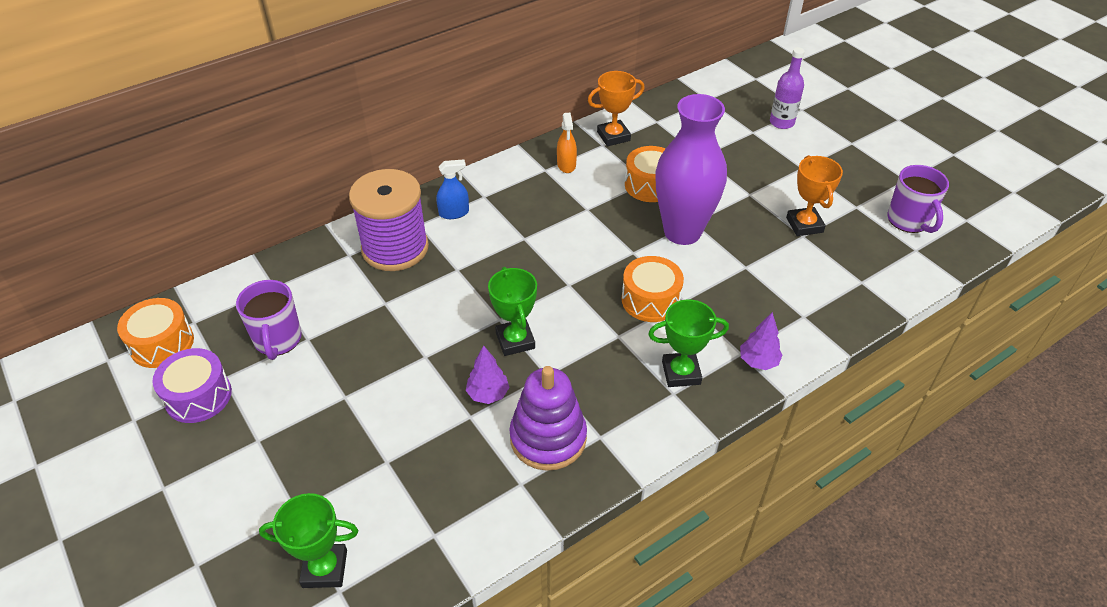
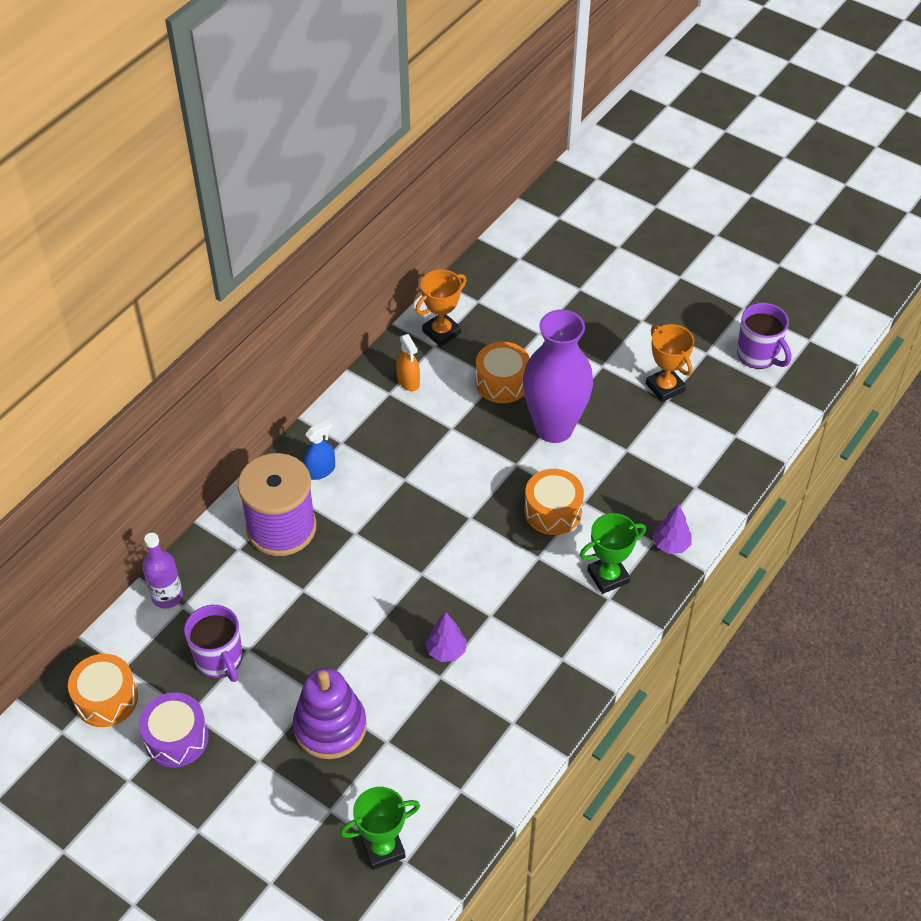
camera: 20 degrees left, 5 degrees up
green trophy [488,267,537,356] -> none
purple stacking toy [509,366,587,471] -> purple stacking toy moved to [293,668,367,759]
purple bottle [770,47,805,129] -> purple bottle moved to [142,533,183,608]

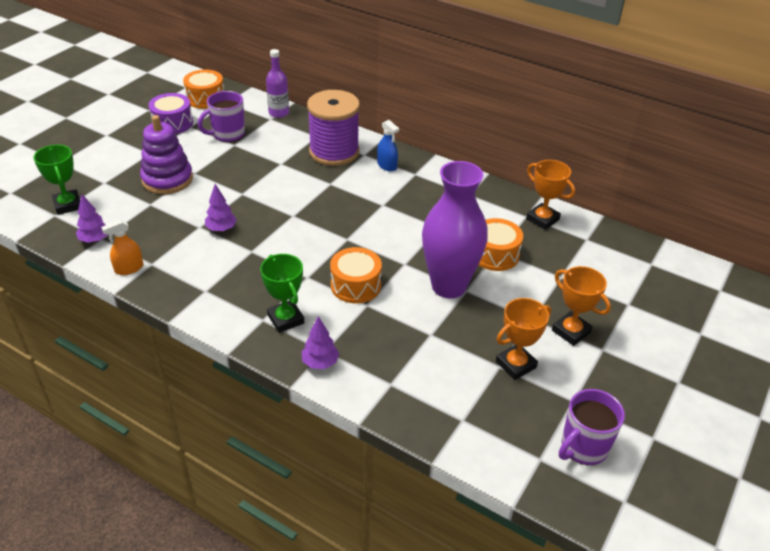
camera: 85 degrees right, 10 degrees down
orange spray bottle [396,334,420,391] -> orange spray bottle moved to [101,220,143,275]
none -> purple tree [76,194,108,243]
none -> orange trophy [552,266,611,346]

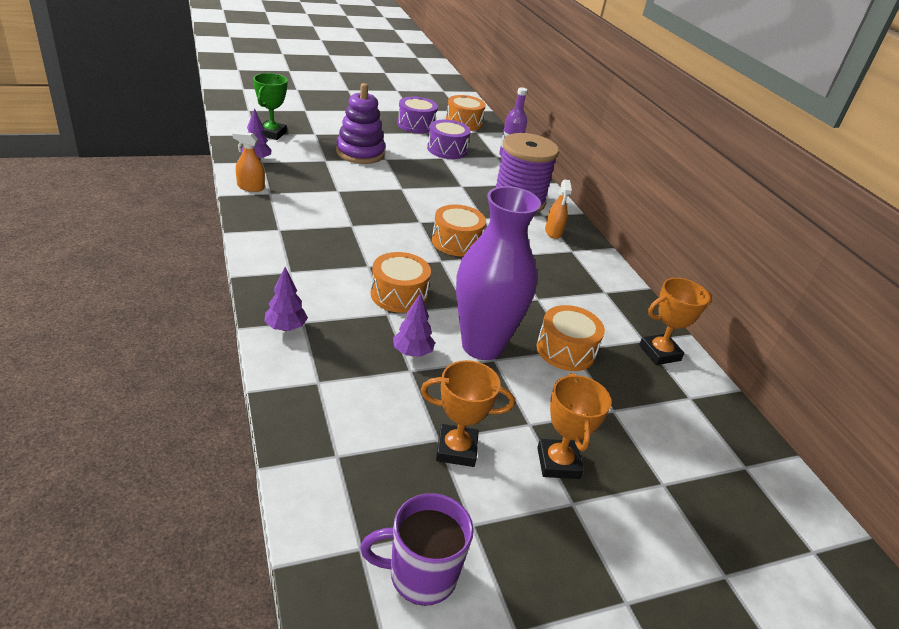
camera: 35 degrees right, 5 degrees down
purple mug [198,91,245,142] -> purple drum [427,120,471,159]
purple tree [205,184,237,232] -> purple tree moved to [393,293,435,357]
green trophy [260,254,304,333] -> none
blue spray bottle [377,120,399,172] -> orange spray bottle [545,180,572,239]
orange trophy [526,160,575,230] -> orange trophy turned 75 degrees clockwise [639,278,712,365]
none -> orange drum [432,204,486,256]

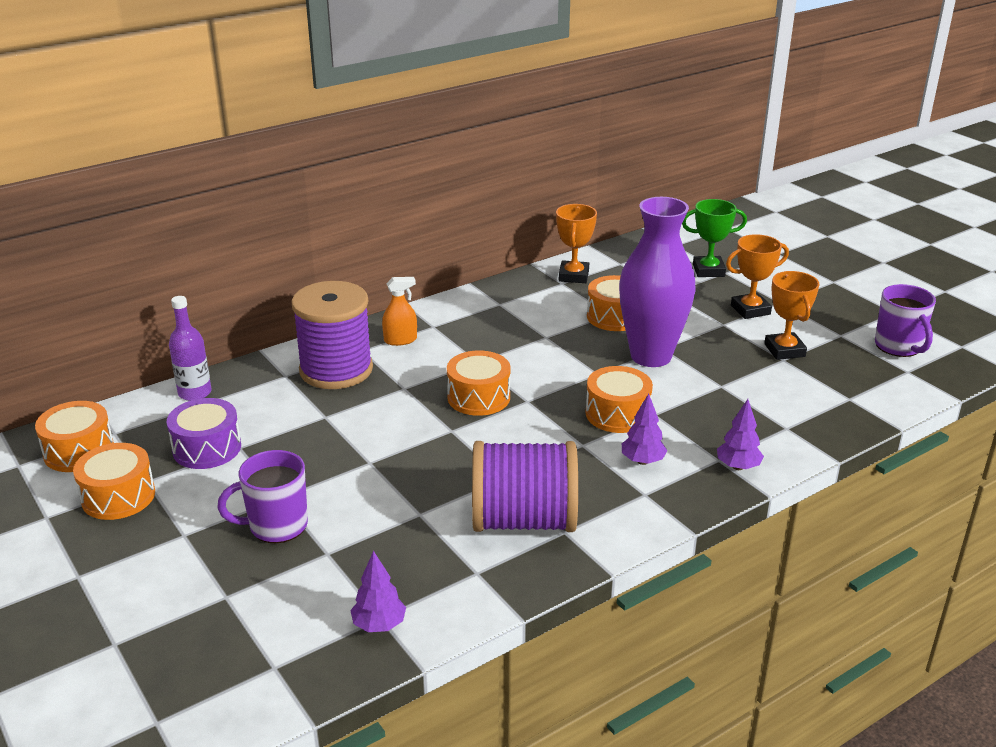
camera: 100 degrees left, 5 degrees down
orange spray bottle [233,132,265,192] -> none
green trophy [253,73,288,140] -> green trophy moved to [682,199,747,277]
purple stacking toy [336,83,385,164] -> purple mug [217,450,308,543]
purple tree [393,293,435,357] -> purple tree moved to [622,393,667,465]
purple drum [397,96,438,133] -> orange drum [73,443,155,520]
orange trophy [639,278,712,365] -> orange trophy turned 45 degrees clockwise [556,204,597,283]
none -> purple spool [472,441,578,532]

